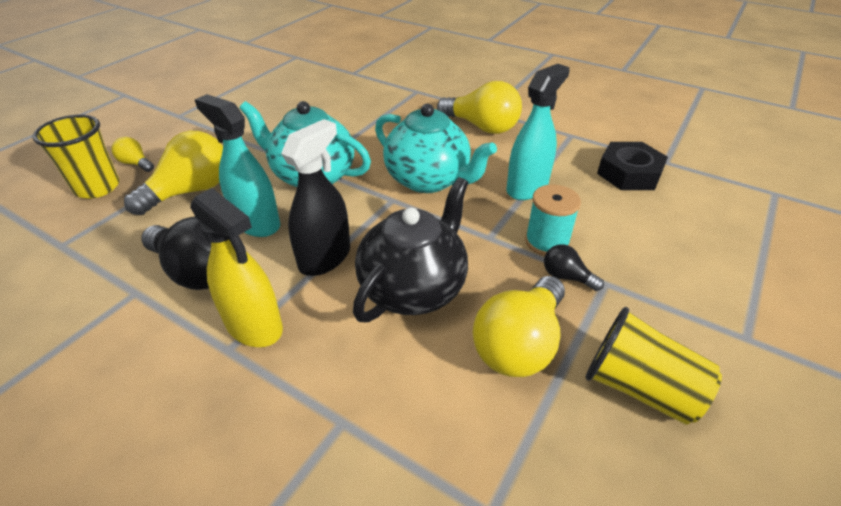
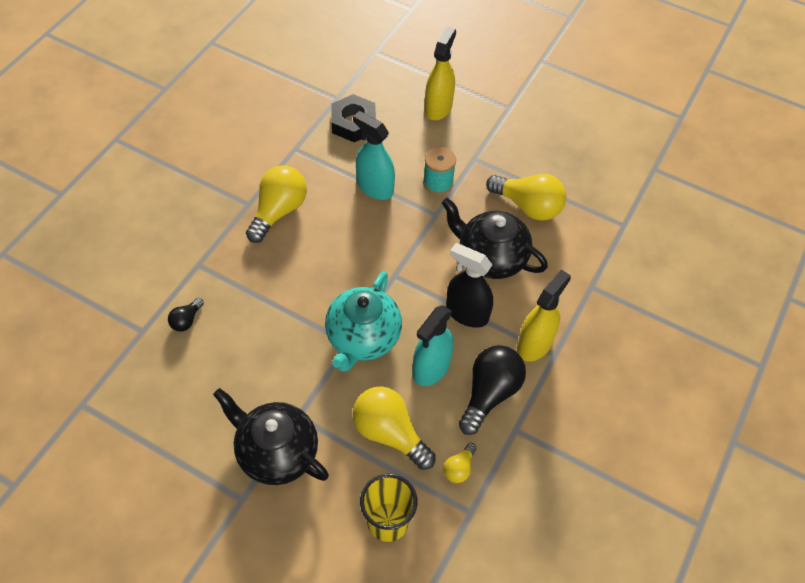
camera: 95 degrees left, 15 degrees up
yellow light bulb [112,137,154,172] -> yellow light bulb moved to [443,443,477,483]
turquoise teapot [375,104,497,193] -> none
black light bulb [544,244,604,291] -> black light bulb moved to [168,298,204,332]
yellow cup [586,307,722,425] -> none
none -> black teapot [213,388,329,485]
none -> yellow spray bottle [425,27,456,120]

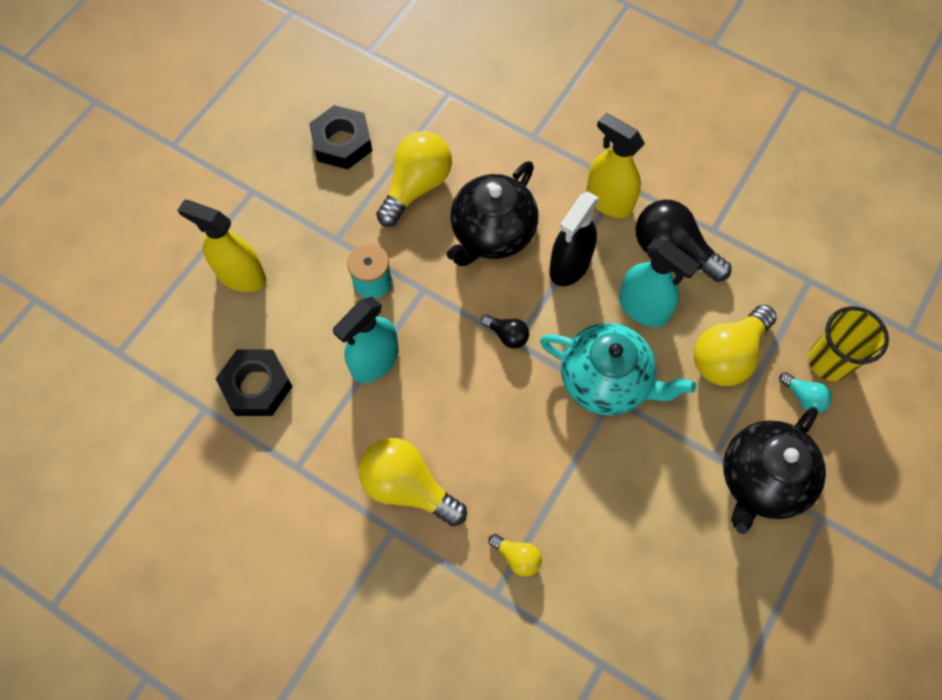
camera: 85 degrees left, 10 degrees up
black light bulb [168,298,204,332] -> black light bulb moved to [481,314,529,348]
yellow light bulb [443,443,477,483] -> yellow light bulb moved to [489,534,542,577]
none -> black nut [309,105,372,170]
none -> turquoise light bulb [779,372,832,413]

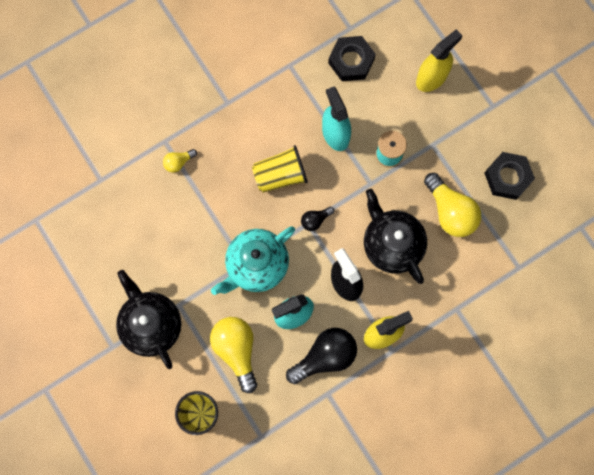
camera: 115 degrees right, 10 degrees up
yellow light bulb [358,438,467,527] -> none
turquoise light bulb [779,372,832,413] -> none
none -> yellow cup [252,145,308,193]

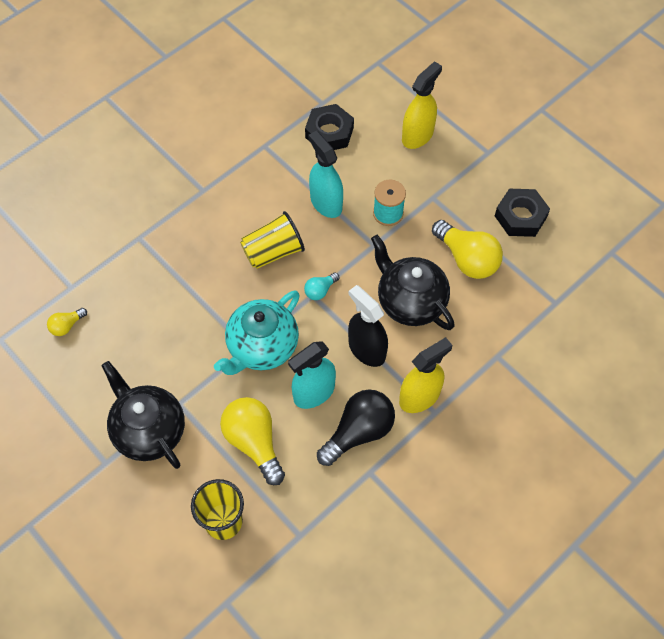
camera: 10 degrees left, 15 degrees down
yellow light bulb [163,149,197,173] -> yellow light bulb moved to [47,308,87,336]
black light bulb [301,207,334,231] -> turquoise light bulb [304,272,340,300]

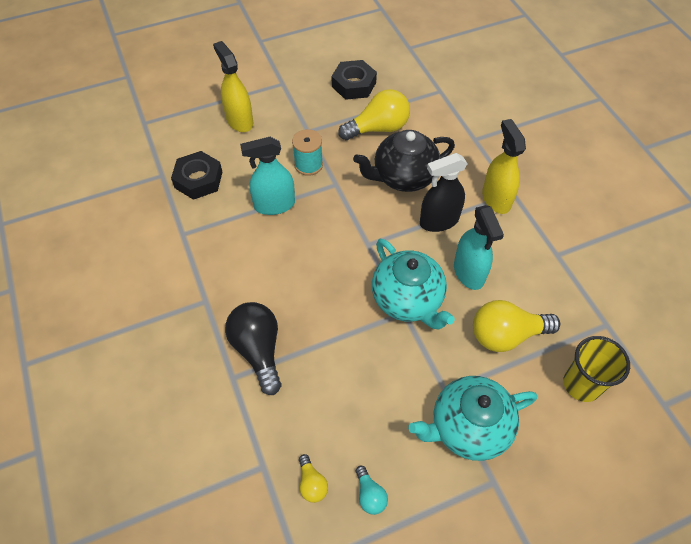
camera: 70 degrees left, 5 degrees down
black teapot [101,361,185,469] -> turquoise teapot [408,376,537,461]
yellow cup [240,211,305,269] -> none
turquoise light bulb [304,272,340,300] -> turquoise light bulb moved to [356,466,388,515]
black light bulb [317,389,395,466] -> black light bulb moved to [225,302,282,395]

